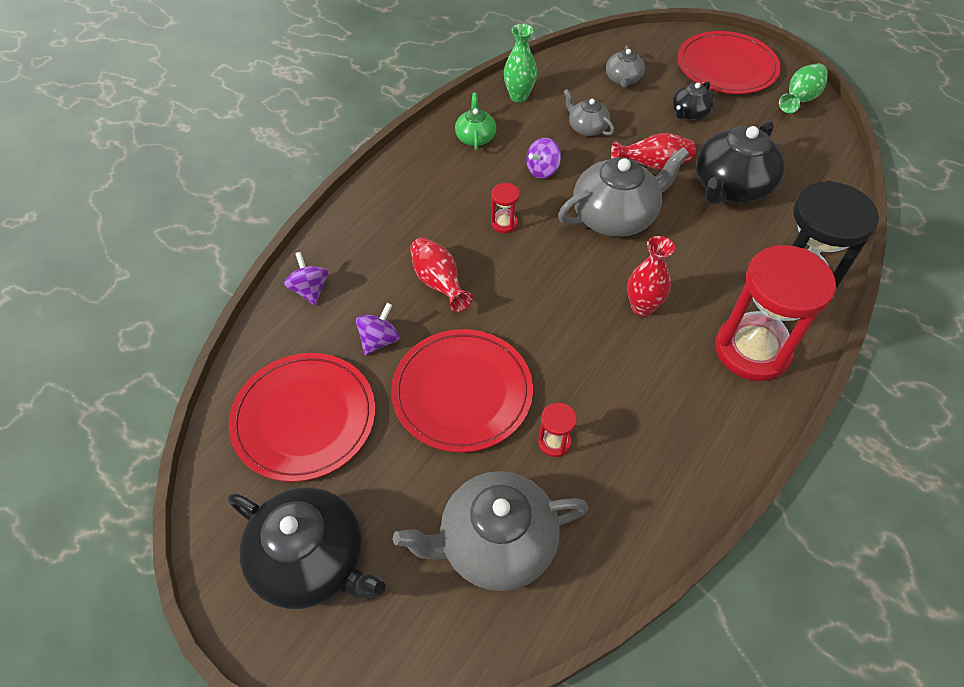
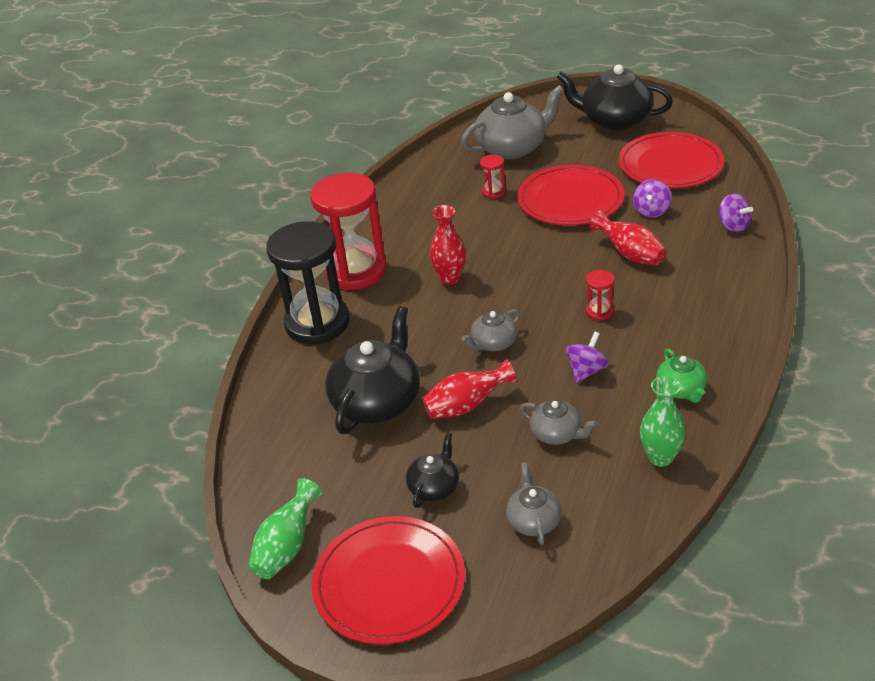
camera: 170 degrees right, 15 degrees down
grey teapot [558,147,689,237] -> grey teapot [461,309,520,351], size x0.52

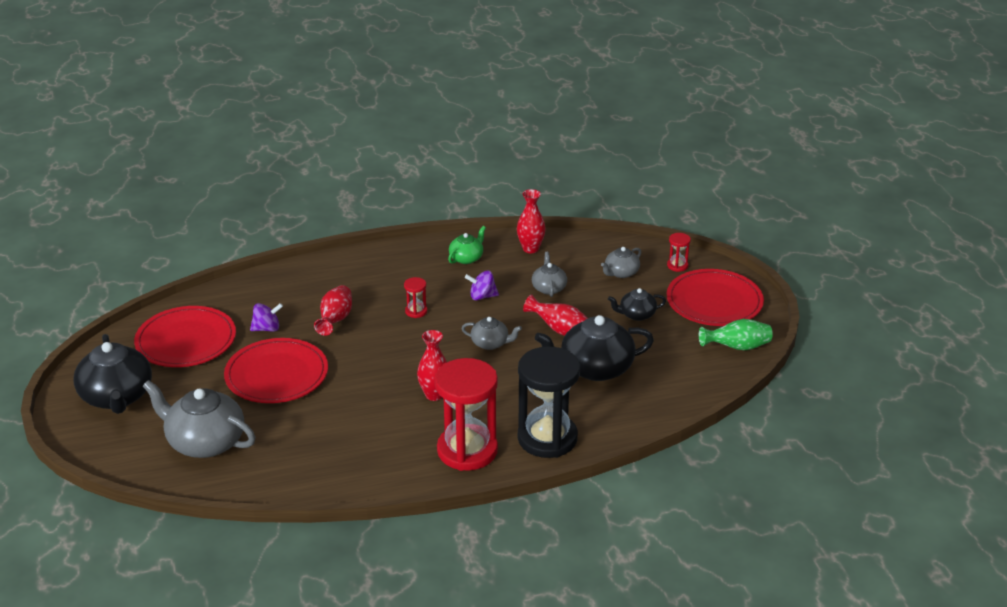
camera: 130 degrees left, 5 degrees down
red hourglass [480,154,506,199] -> red hourglass moved to [667,233,691,272]
green vase [640,376,686,467] -> red vase [517,189,546,253]
purple spinning top [719,193,753,232] -> none

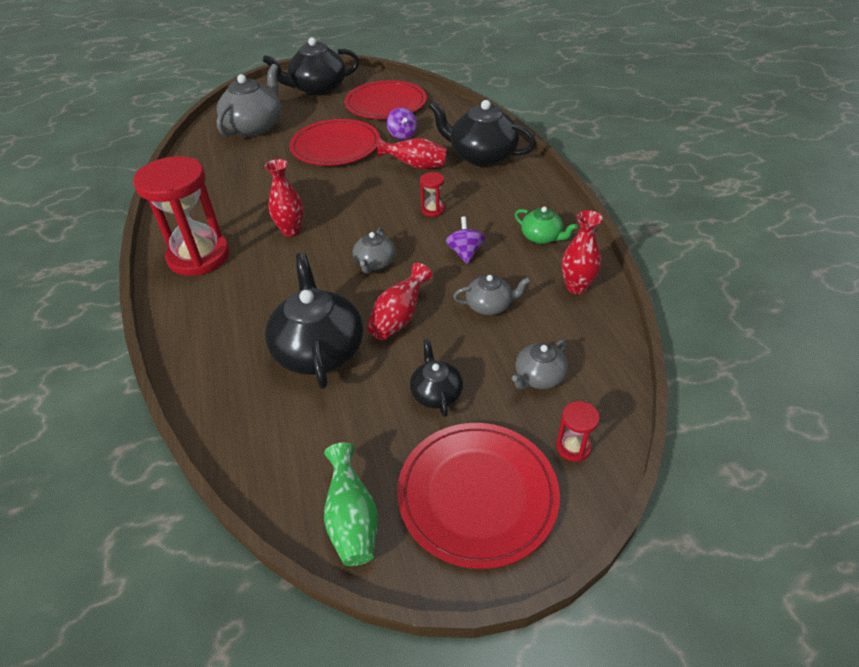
camera: 90 degrees right, 10 degrees up
black hourglass [518,346,580,458] -> none
grey teapot [601,247,641,278] -> grey teapot turned 90 degrees counterclockwise [512,339,568,389]
none -> black teapot [429,100,536,167]

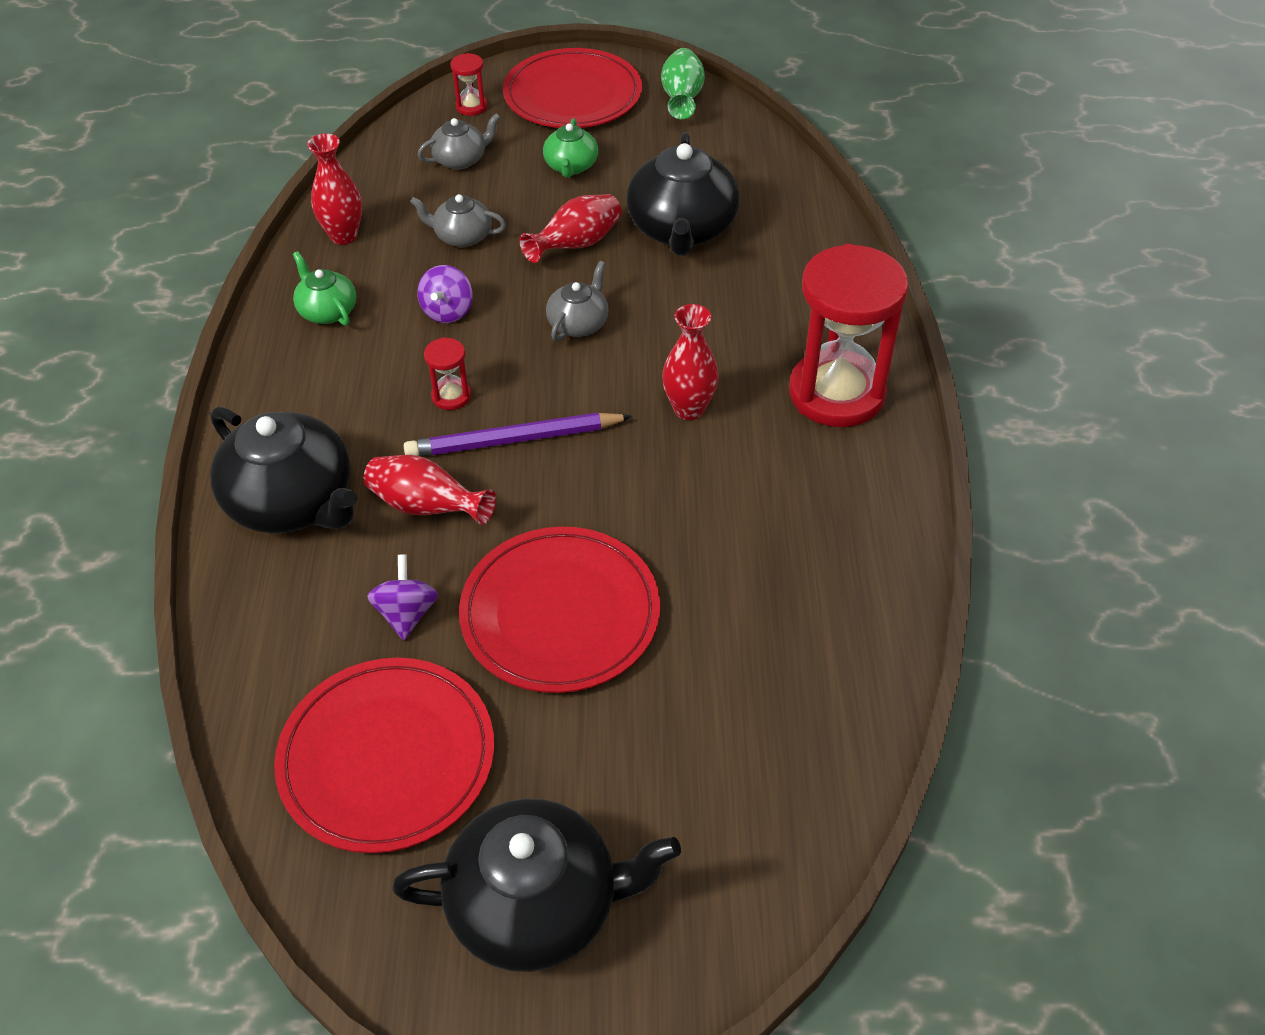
camera: 165 degrees left, 5 degrees up
grey teapot [217,64,281,137] -> none
black teapot [410,339,463,417] -> green teapot [543,118,598,178]
none -> purple pencil [404,413,632,457]

